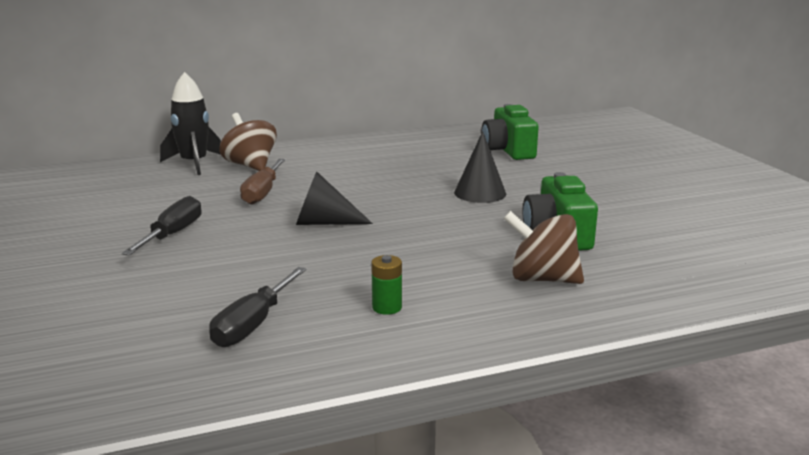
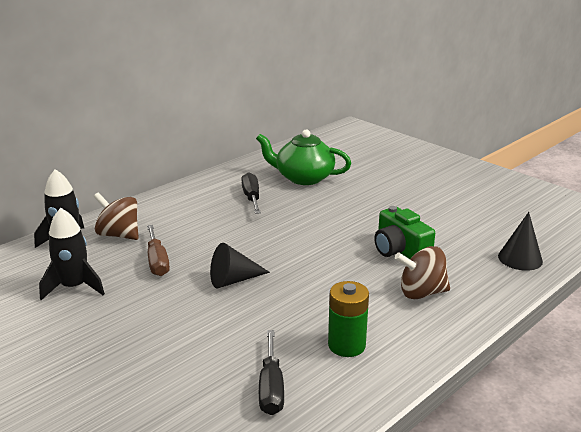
camera: 25 degrees left, 5 degrees up
black screwdriver [121,196,201,256] -> black screwdriver moved to [241,172,261,214]
green battery [371,255,402,315] -> green battery [328,281,369,357], size x1.74
black cone [454,131,506,203] -> black cone moved to [498,212,543,271]
green camera [481,104,539,160] -> green teapot [256,129,351,185]
none -> black rocket [39,208,105,300]

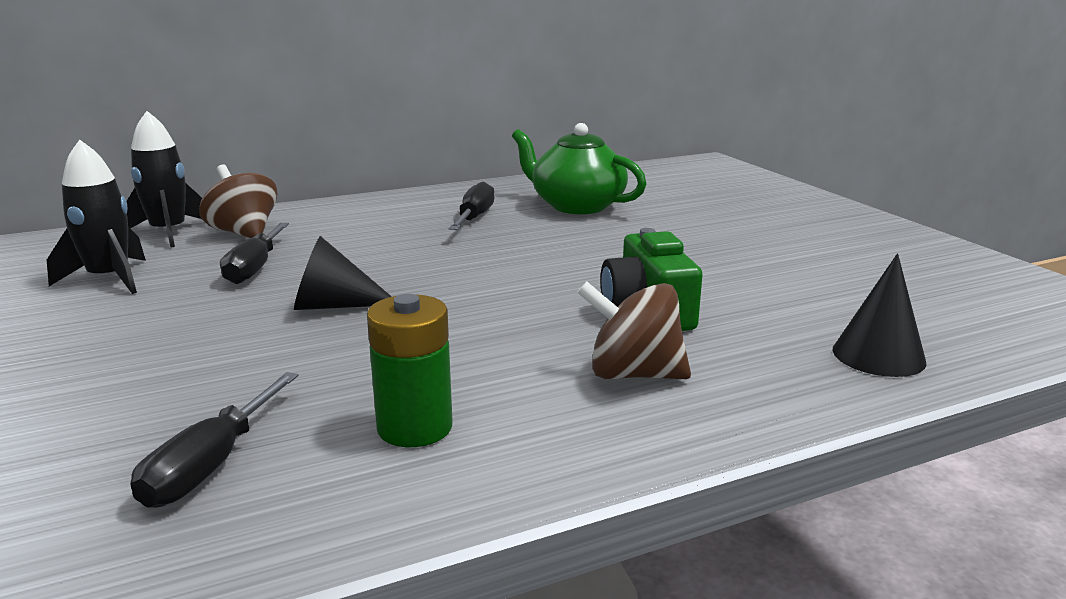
camera: 20 degrees right, 5 degrees down
brown screwdriver [147,225,170,276] -> black screwdriver [220,223,289,284]

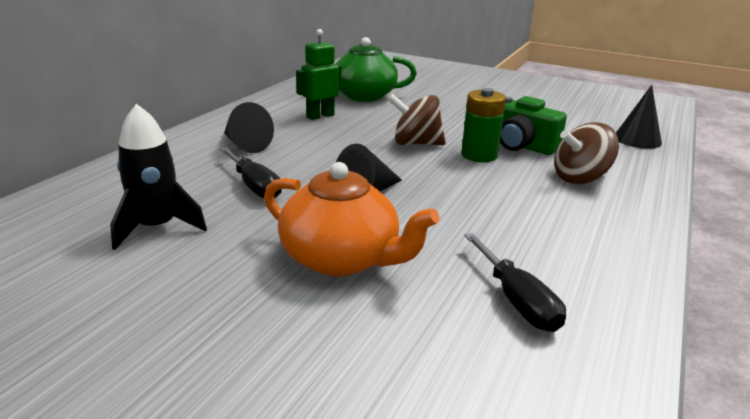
camera: 40 degrees left, 5 degrees up
black rocket [126,111,202,248] -> none
brown spinning top [199,164,277,238] -> brown spinning top moved to [387,94,446,145]
green battery [367,294,453,447] -> green battery moved to [461,88,506,162]
black screwdriver [449,182,494,230] -> green robot [296,29,341,120]
none -> black cone [224,102,274,153]
none -> orange teapot [264,162,440,276]

